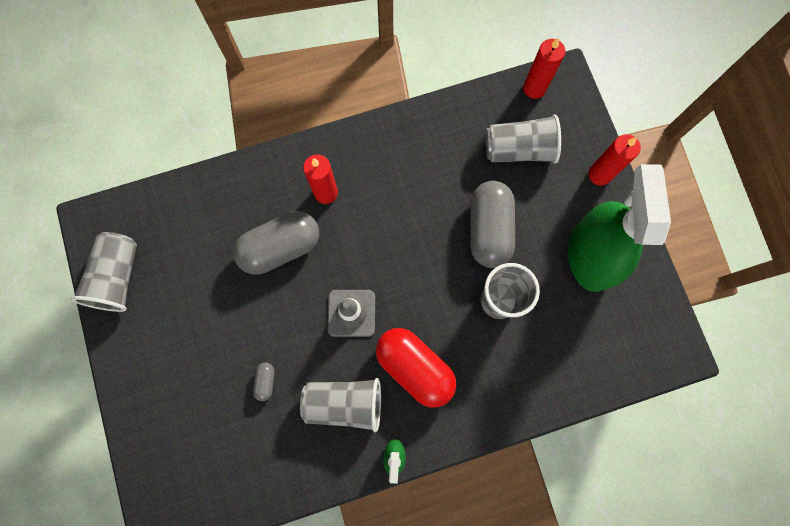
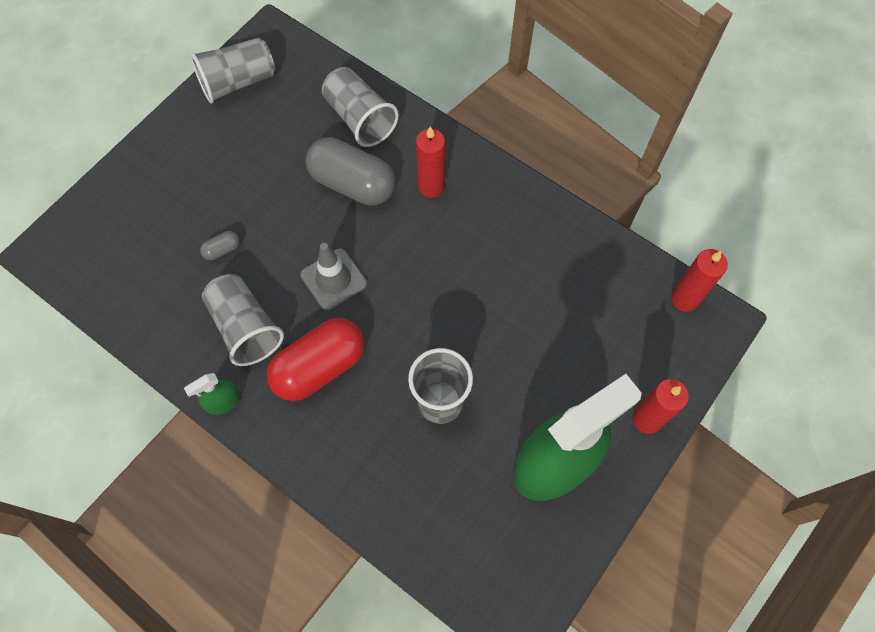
camera: 55 degrees right, 10 degrees down
red capsule [376,328,456,408] -> red capsule turned 45 degrees clockwise [266,318,365,401]
grey capsule [470,181,515,268] -> none
grey cup [486,114,561,164] -> grey cup moved to [322,67,399,147]

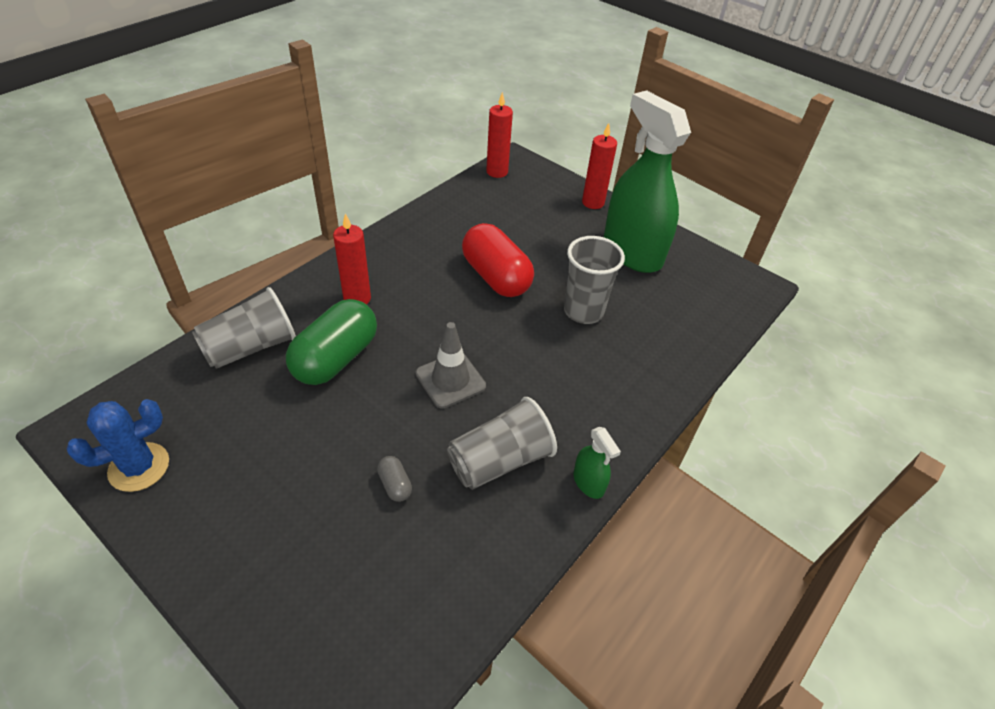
camera: 90 degrees left, 20 degrees down
grey cup [190,38,275,104] -> blue cactus [67,399,169,492]
red capsule [266,318,365,401] -> red capsule moved to [462,223,534,297]
grey capsule [305,137,395,206] -> green capsule [286,299,377,385]

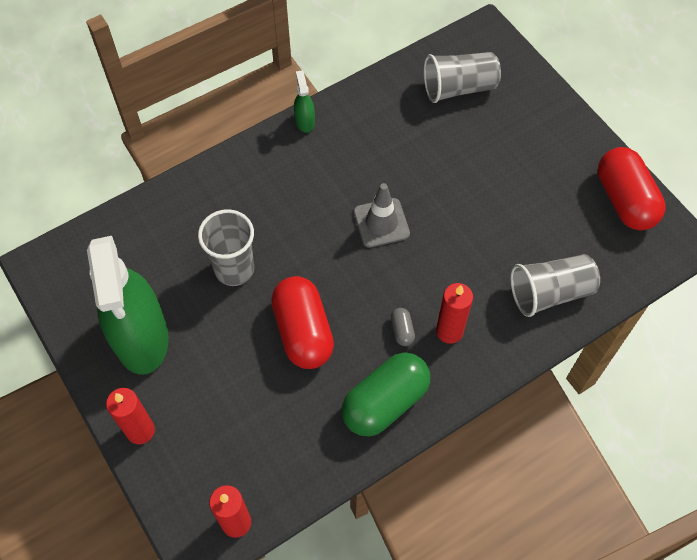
camera: 160 degrees left, 15 degrees up
blue cactus [67,399,169,492] -> red capsule [598,147,666,230]
green capsule [286,299,377,385] -> green capsule moved to [341,352,430,437]
grey capsule [377,456,412,502] -> grey capsule moved to [391,308,415,346]
grey cup [447,397,557,490] -> grey cup moved to [424,52,501,103]

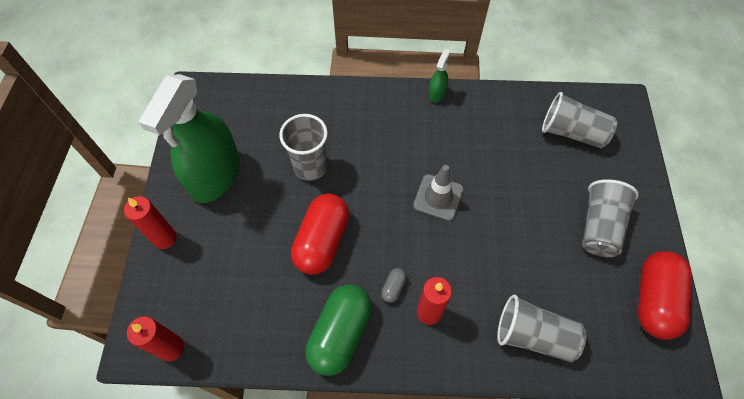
camera: 35 degrees right, 0 degrees up
green capsule [341,352,430,437] -> green capsule turned 60 degrees counterclockwise [306,284,372,376]
none -> grey cup [582,179,639,257]

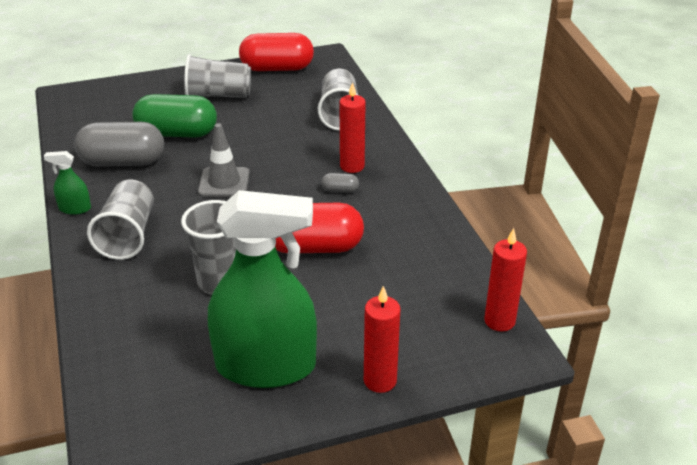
camera: 110 degrees left, 25 degrees down
green capsule [306,284,372,376] -> green capsule moved to [132,94,217,138]
grey cup [542,92,617,148] -> grey cup moved to [87,180,154,260]
none -> grey capsule [74,122,164,167]

